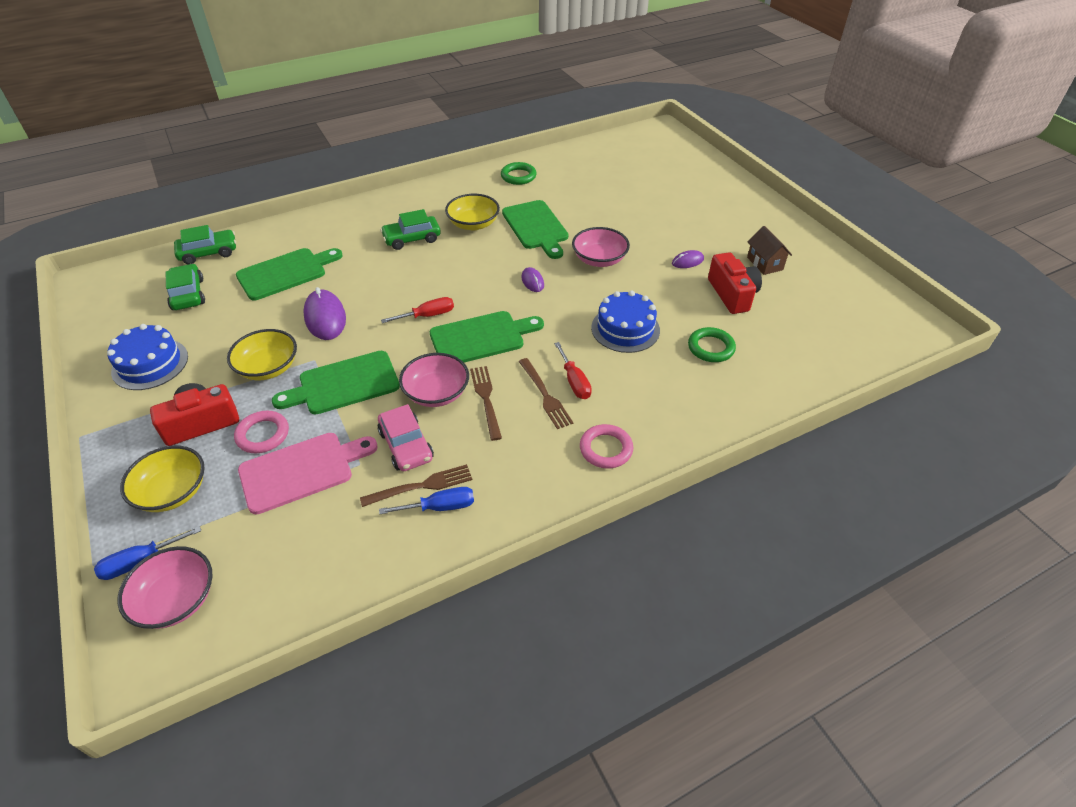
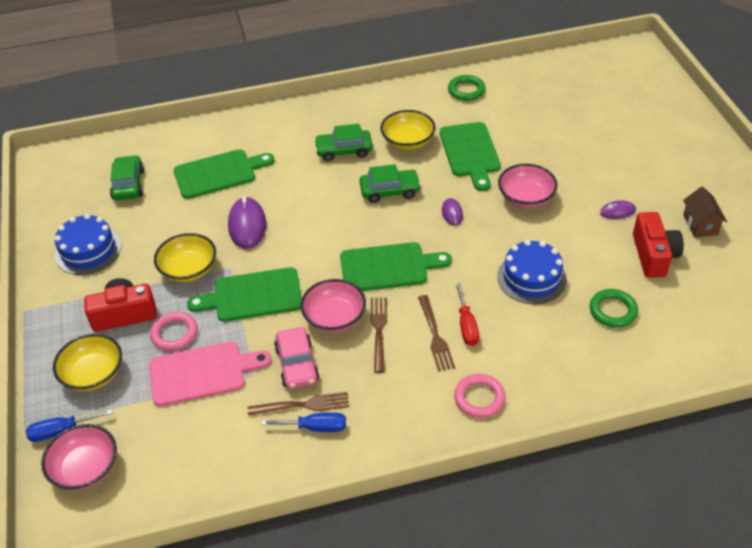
camera: 15 degrees right, 0 degrees up
green car [174,225,236,264] -> green car moved to [360,164,421,203]
red screwdriver [381,297,454,323] -> none

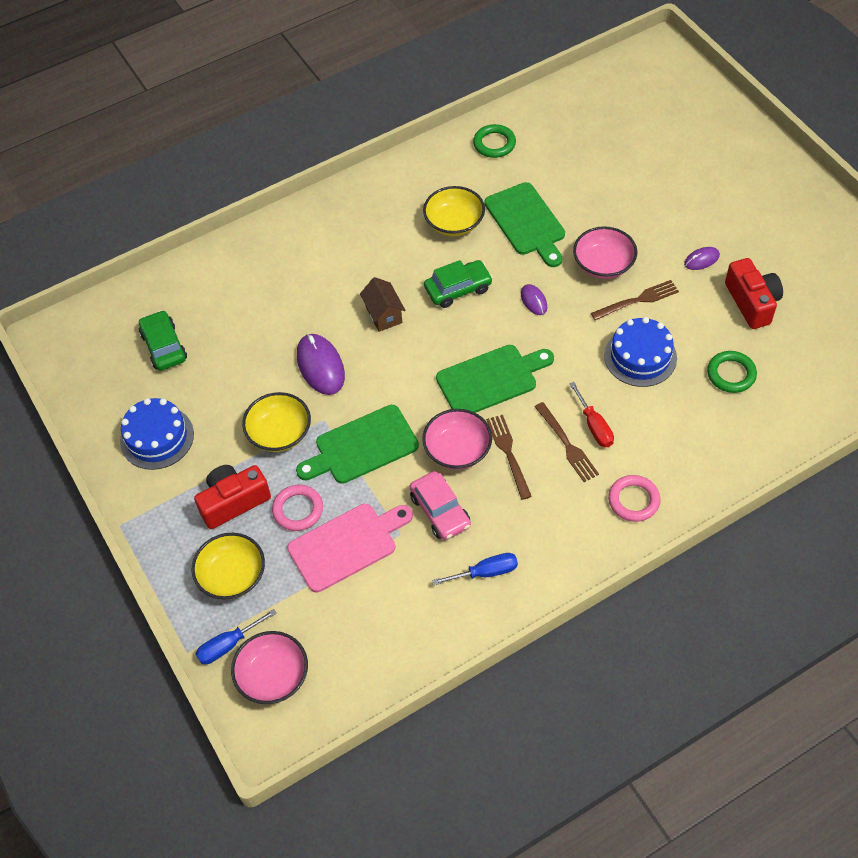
camera: 15 degrees left, 10 degrees up
green cutting board [173,149,275,199] -> none
brown fork [248,392,349,416] -> brown fork moved to [591,280,679,320]
green car [314,124,373,162] -> none
brown house [683,186,727,238] -> brown house moved to [360,277,405,332]

